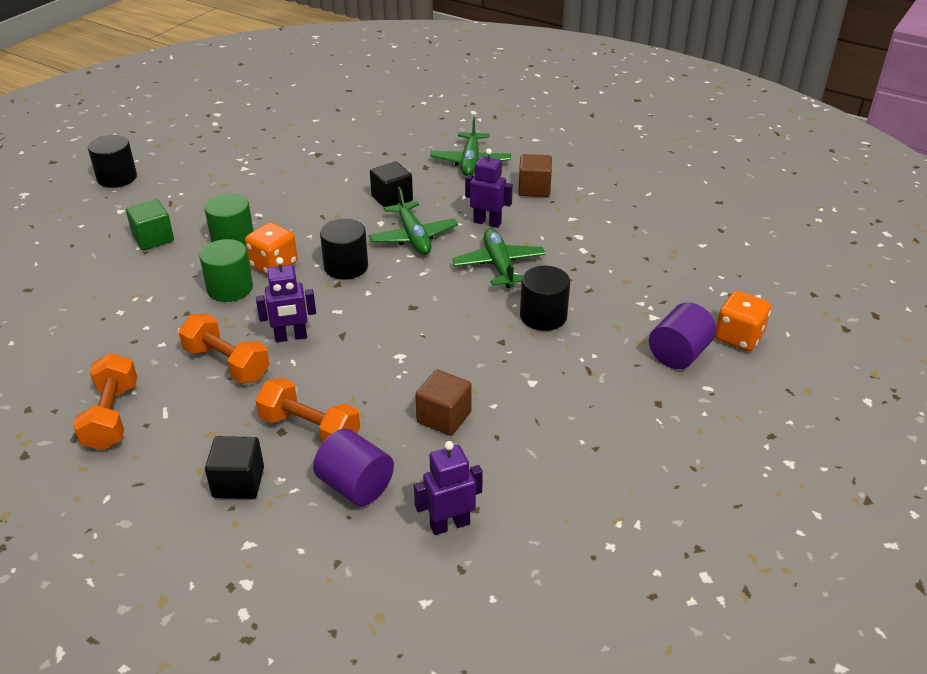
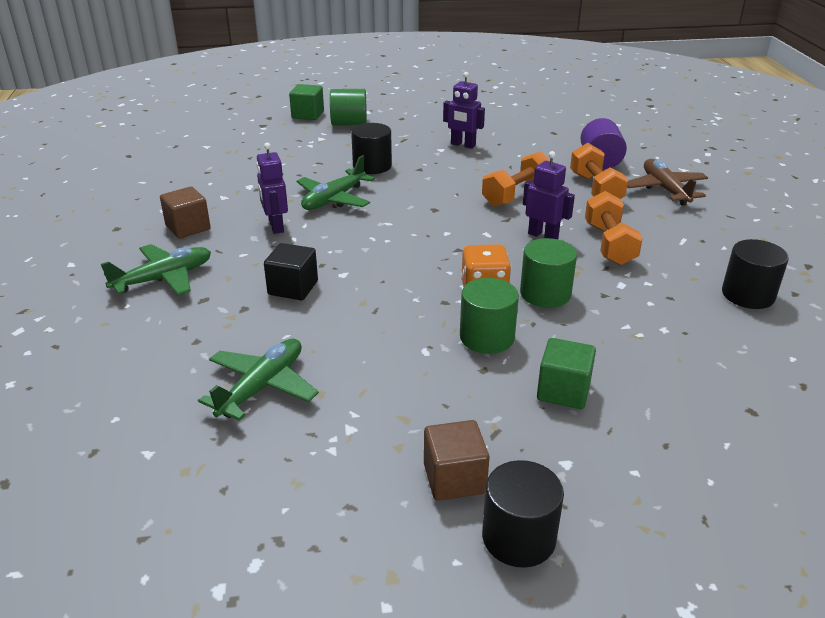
camera: 130 degrees left, 5 degrees down
orange dumbbell [73,353,137,451] -> orange dumbbell moved to [482,151,550,207]
black cube [205,436,264,499] -> brown plane [627,159,708,206]
black cylinder [320,219,368,280] -> black cylinder moved to [722,239,789,309]
green plane [369,187,458,255] -> green plane moved to [198,339,319,421]
purple robot [414,441,483,535] -> purple robot moved to [443,72,485,149]
brown cube [415,370,472,436] -> brown cube moved to [424,420,489,501]
purple cylinder [649,303,716,369] -> green cylinder [330,89,367,126]
orange dice [715,291,771,351] -> green cube [289,84,324,120]

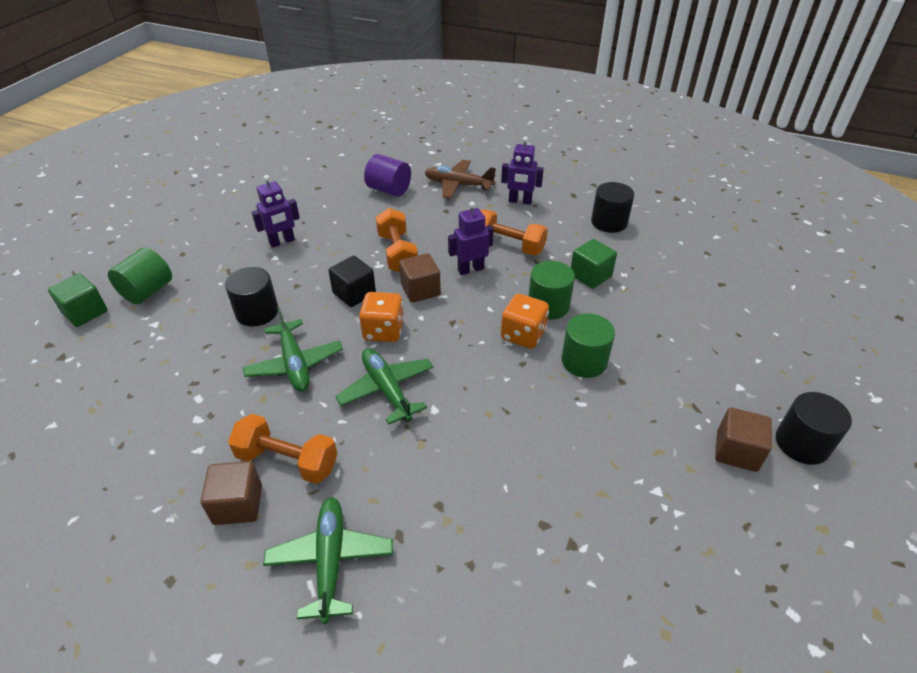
camera: 60 degrees left, 10 degrees up
green plane [198,339,319,421] -> green plane moved to [335,348,433,424]
purple robot [256,143,288,234] -> purple robot moved to [501,136,544,205]
black cube [264,243,318,300] -> black cube moved to [328,256,376,307]
green cube [537,338,596,409] -> green cube moved to [571,239,617,289]
orange dumbbell [570,143,628,199] -> orange dumbbell moved to [228,414,337,484]
none -> orange dice [359,292,404,342]
none -> brown cube [399,253,441,303]

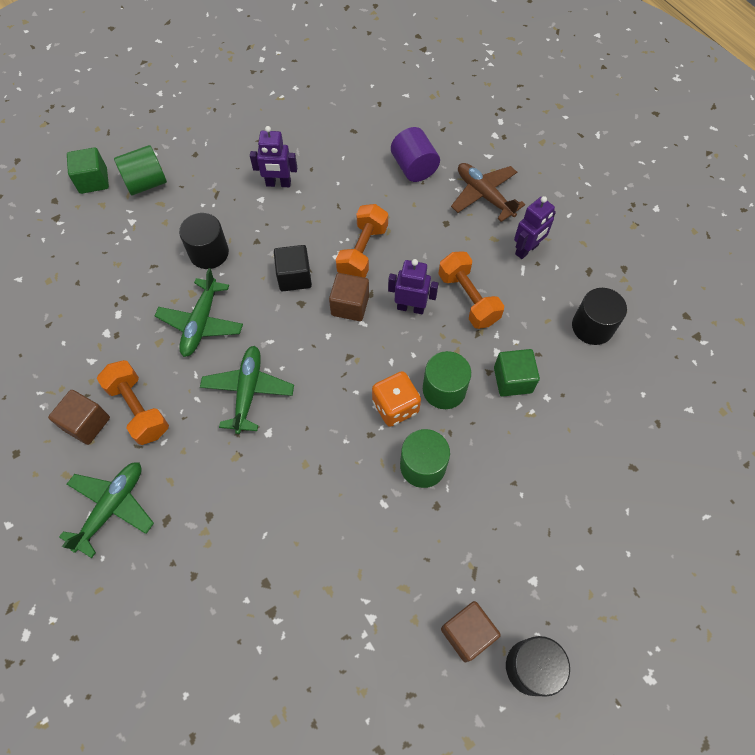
camera: 35 degrees right, 20 degrees up
orange dice [359,292,404,342] -> none
purple robot [501,136,544,205] -> purple robot turned 90 degrees counterclockwise [514,196,556,259]

